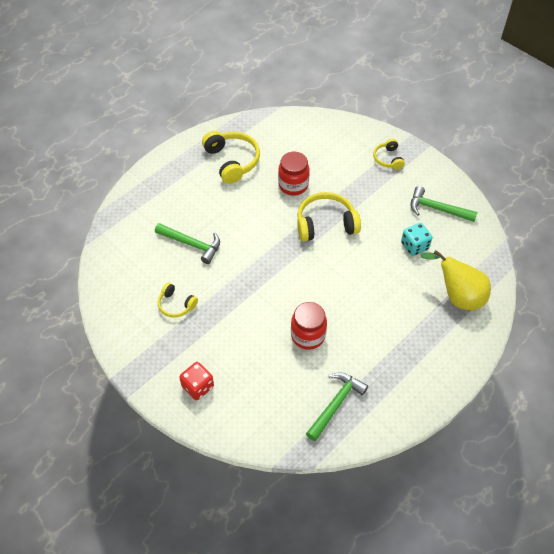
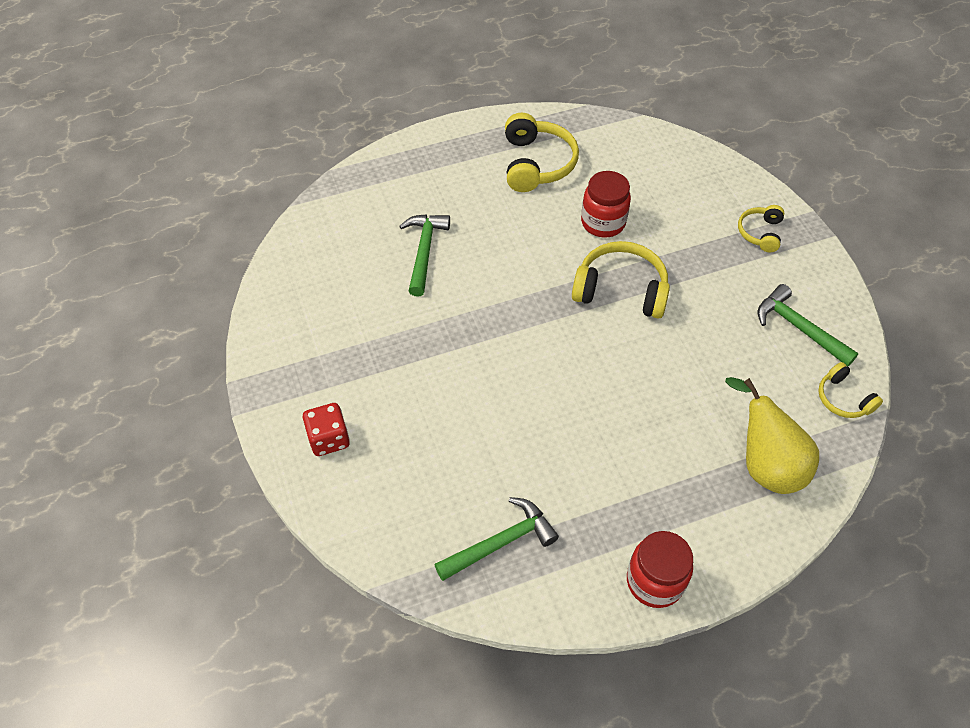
camera: 25 degrees right, 0 degrees up
green hammer [155,223,220,264] -> green hammer turned 135 degrees counterclockwise [399,214,450,297]
yellow headphones [158,283,198,318] -> yellow headphones moved to [818,362,883,418]
red jar [291,302,327,350] -> red jar moved to [627,531,693,608]
turquoise dice [401,223,432,256] -> none

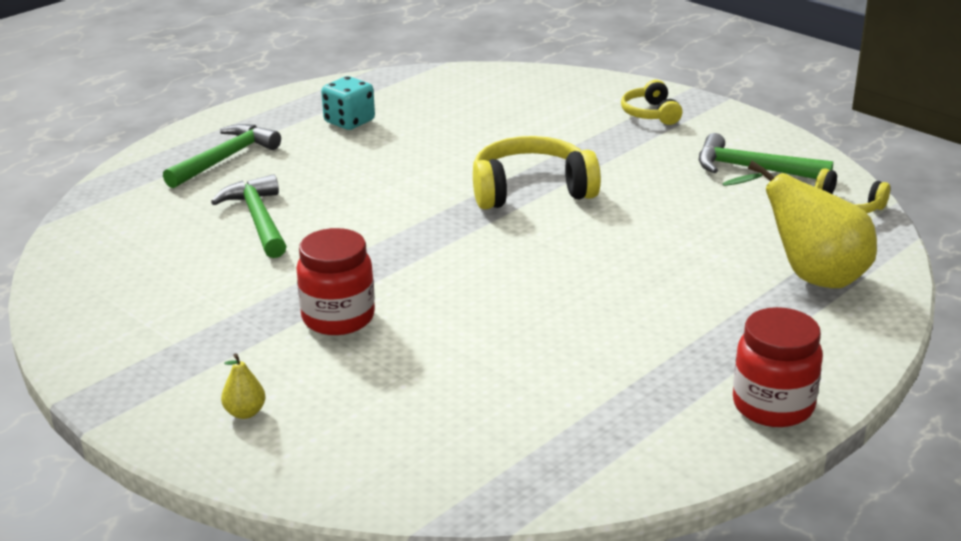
camera: 25 degrees left, 25 degrees down
red dice [303,403,350,456] -> yellow pear [221,353,266,419]
green hammer [434,497,559,581] -> green hammer moved to [163,124,281,189]
yellow headphones [505,112,579,192] -> turquoise dice [321,76,375,130]
red jar [581,171,631,238] -> red jar moved to [296,228,375,335]

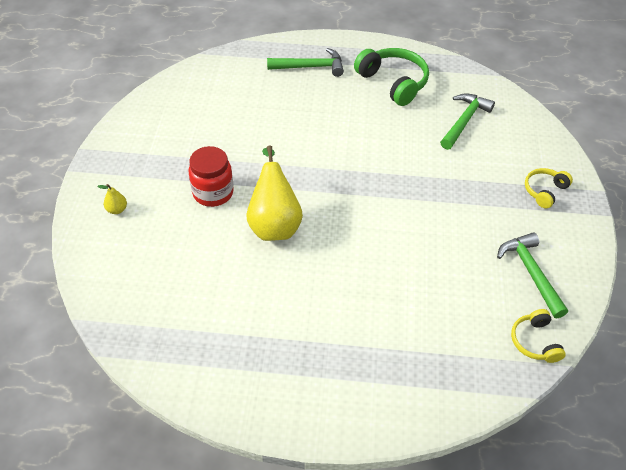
camera: 50 degrees right, 20 degrees up
green hammer [211,174,287,258] -> green hammer moved to [440,93,495,150]
turquoise dice [321,76,375,130] -> green headphones [354,48,429,106]
yellow headphones [473,136,601,209] -> none
yellow pear [722,161,877,288] -> yellow pear moved to [247,145,303,241]
red jar [733,307,823,427] -> none

